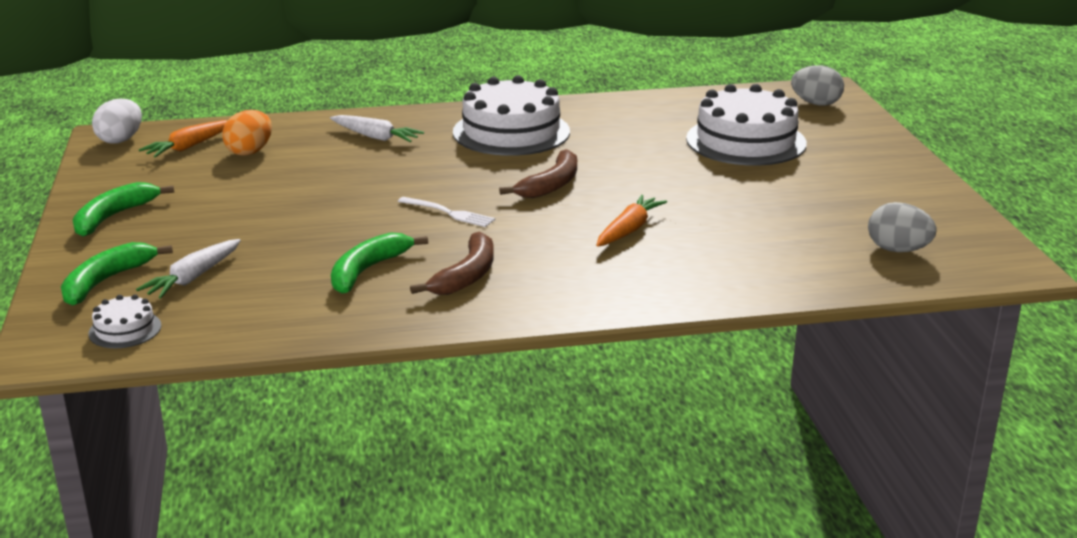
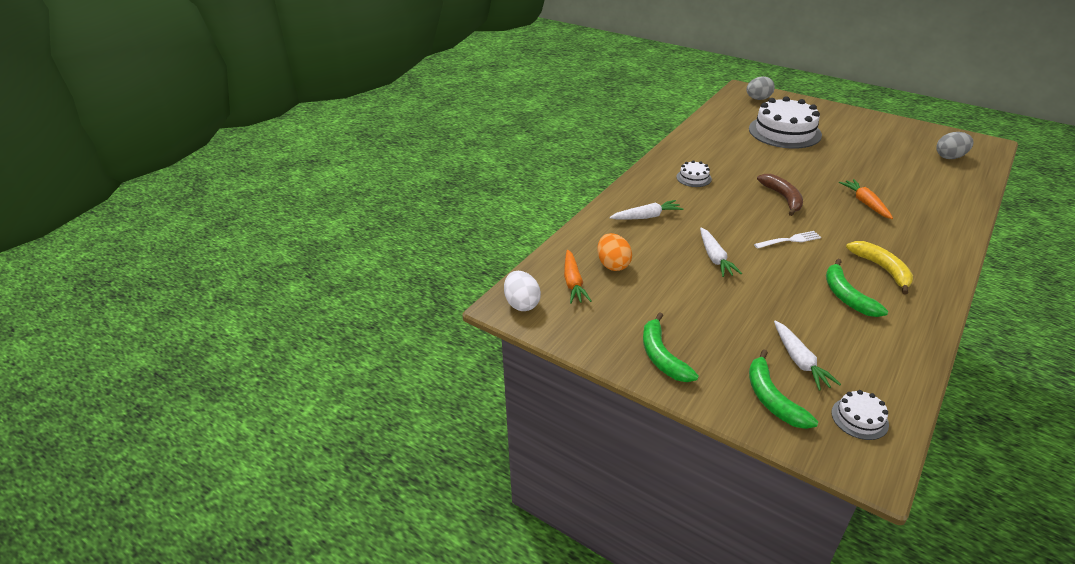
camera: 45 degrees left, 10 degrees up
brown banana [410,231,494,295] -> yellow banana [846,241,913,295]
white cake [453,75,570,156] -> white cake [676,160,712,187], size x0.45
none -> white carrot [700,228,742,277]

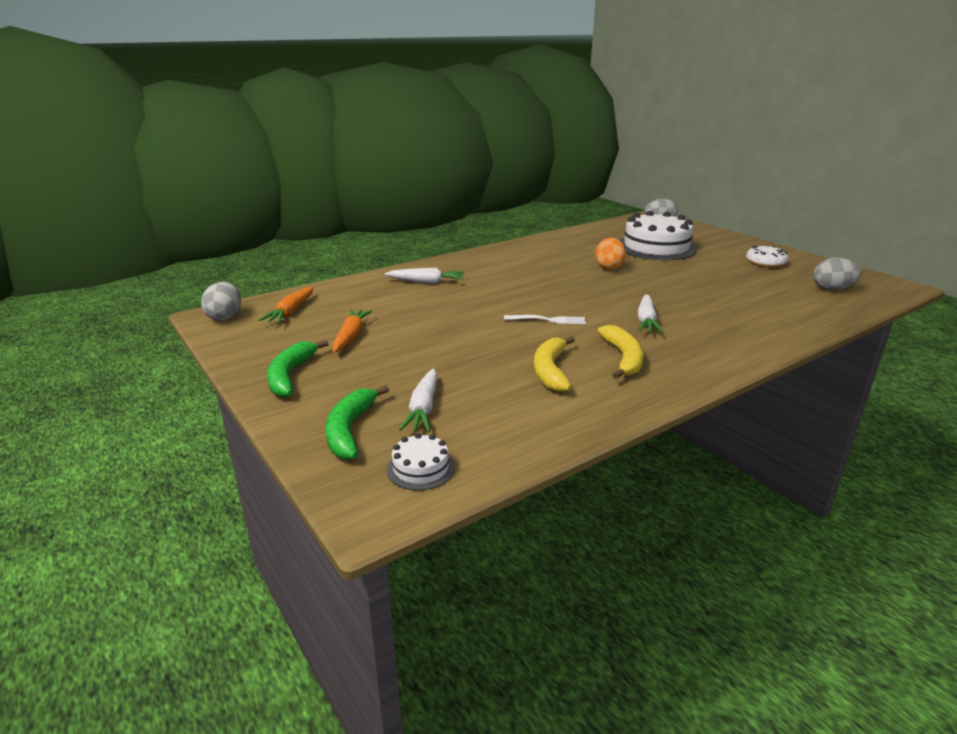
camera: 20 degrees right, 10 degrees down
white egg [504,271,541,311] -> grey egg [201,282,241,321]
orange egg [597,233,632,271] -> orange egg moved to [595,238,626,270]
white cake [676,160,712,187] -> none
white carrot [700,228,742,277] -> white carrot moved to [637,294,663,333]
brown banana [757,174,803,216] -> none
green banana [826,259,888,317] -> yellow banana [534,336,575,392]
orange carrot [839,179,893,219] -> orange carrot moved to [332,309,372,353]
none -> white donut [746,246,789,268]

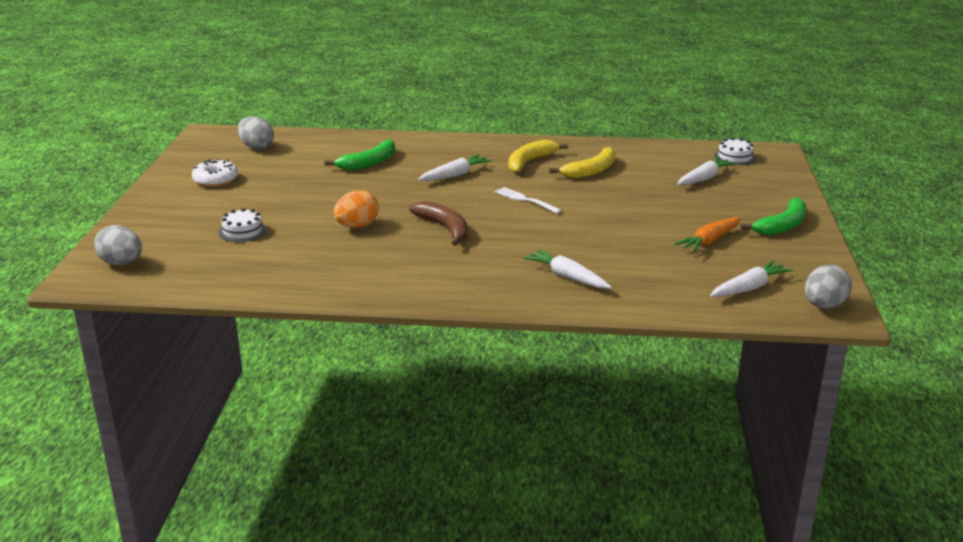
camera: 140 degrees left, 0 degrees up
orange carrot [259,287,313,323] -> white carrot [710,261,792,297]
green banana [326,385,389,460] -> green banana moved to [325,139,395,171]
white cake [619,211,697,260] -> white cake [219,208,267,242], size x0.45
none -> brown banana [409,201,468,246]

